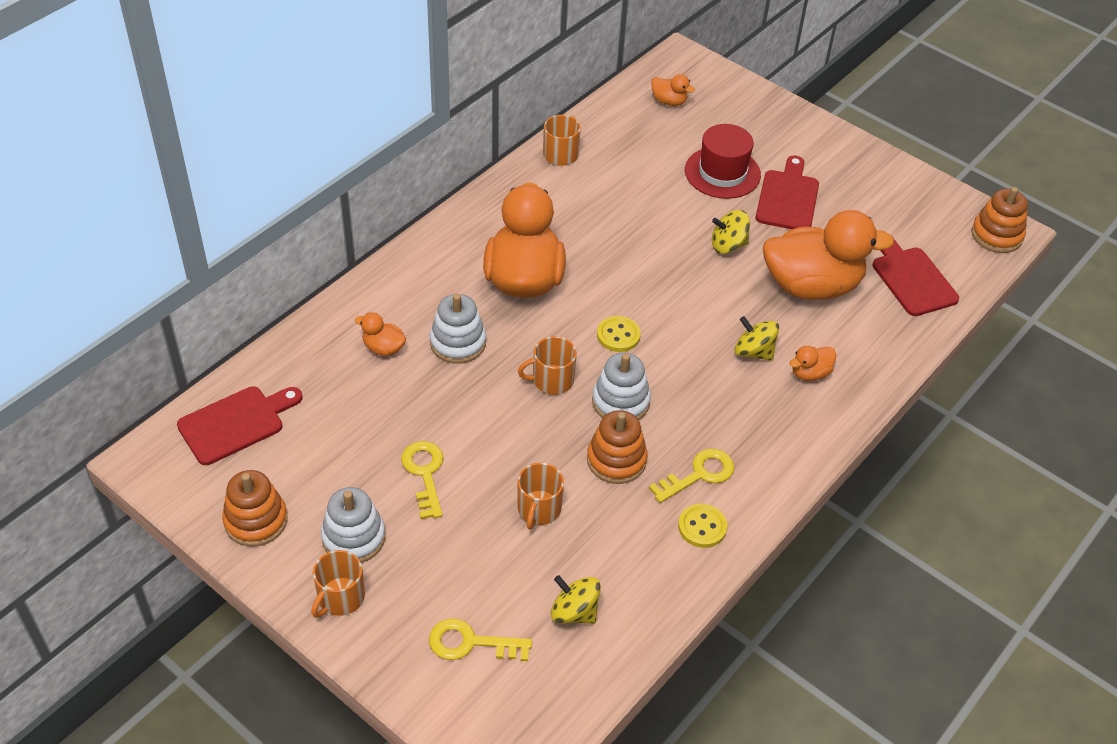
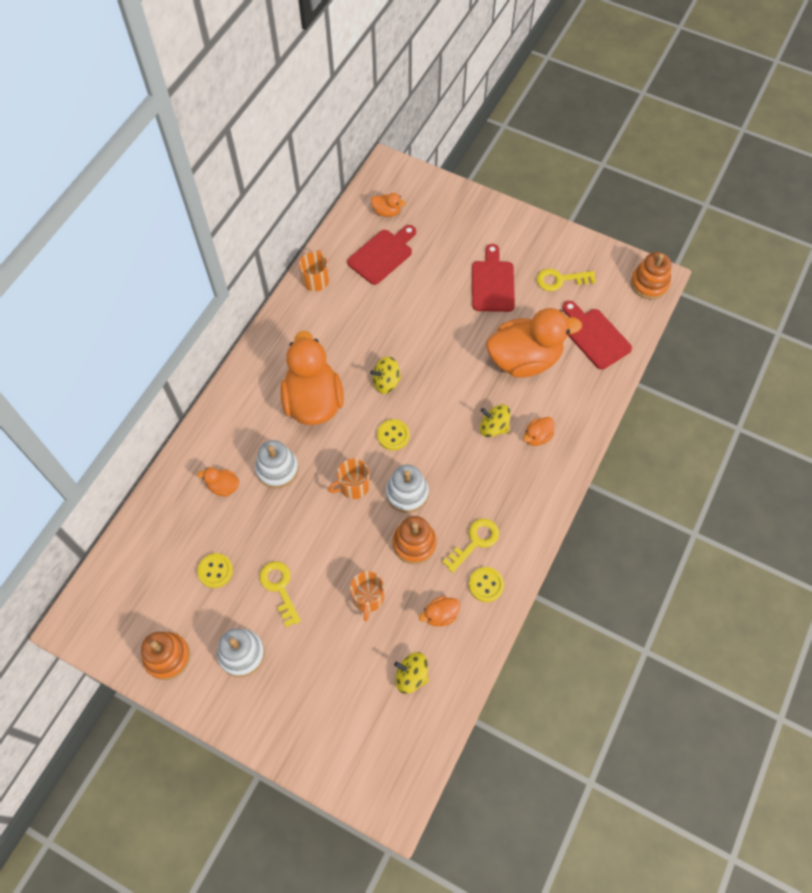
camera: 10 degrees left, 15 degrees up
red cutting board [177,386,303,465] -> red cutting board moved to [347,225,416,285]
orange mug [311,550,365,618] -> none
yellow key [429,618,532,661] -> yellow key moved to [537,269,596,291]
red hat [685,124,761,199] -> none
yellow spinning top [712,210,750,254] -> yellow spinning top moved to [370,357,401,394]
none -> yellow button [197,553,233,588]
none -> orange duck [419,596,460,626]

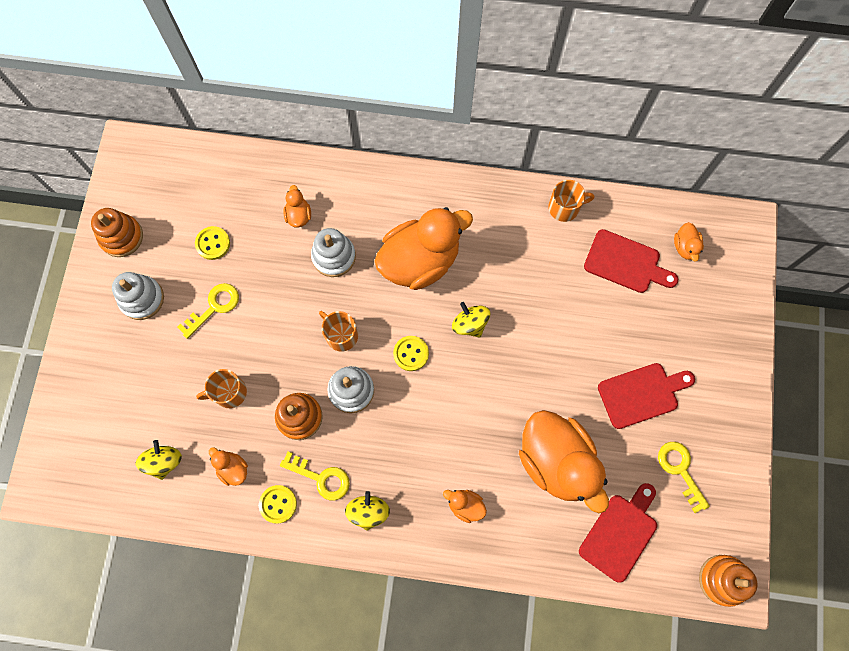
camera: 70 degrees right, 10 degrees up
yellow spinning top [480,405,511,437] -> yellow spinning top moved to [345,491,390,531]

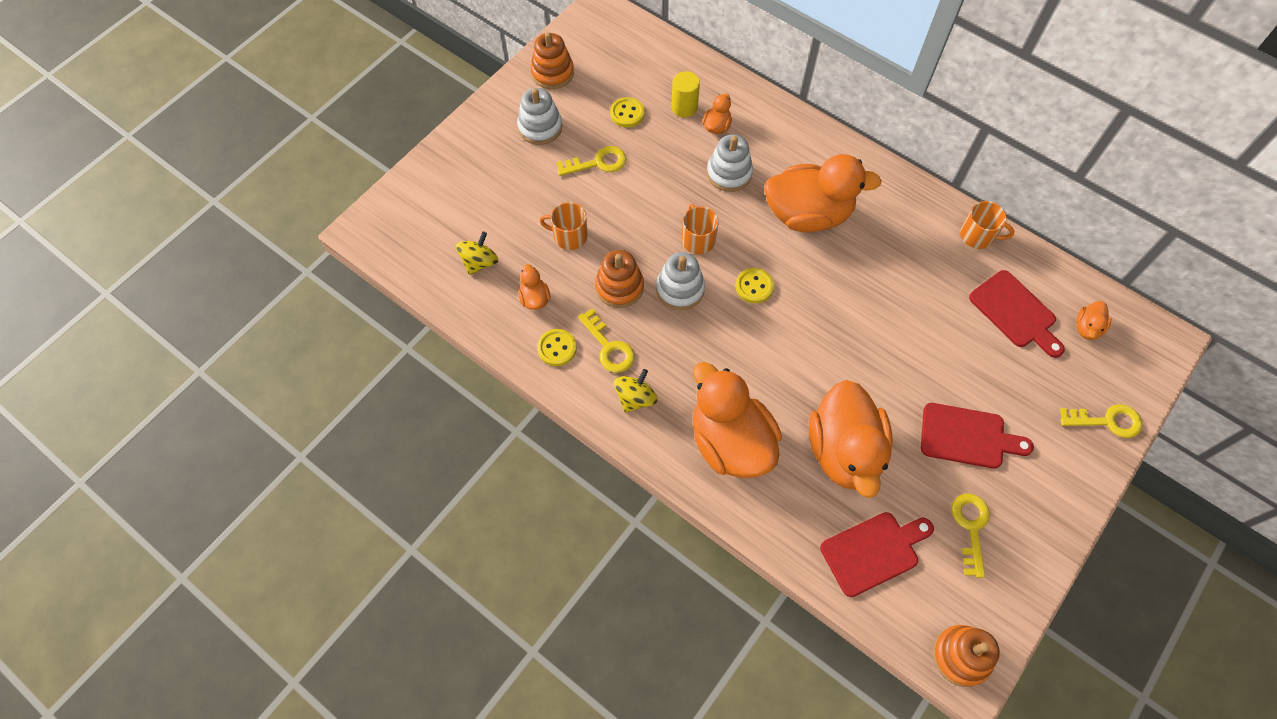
camera: 30 degrees right, 10 degrees down
orange duck [443,490,487,523] -> orange duck [693,362,782,478], size x2.38
yellow spinning top [452,302,490,338] -> none
none -> yellow cylinder [671,71,700,118]
none -> yellow key [1060,404,1142,438]

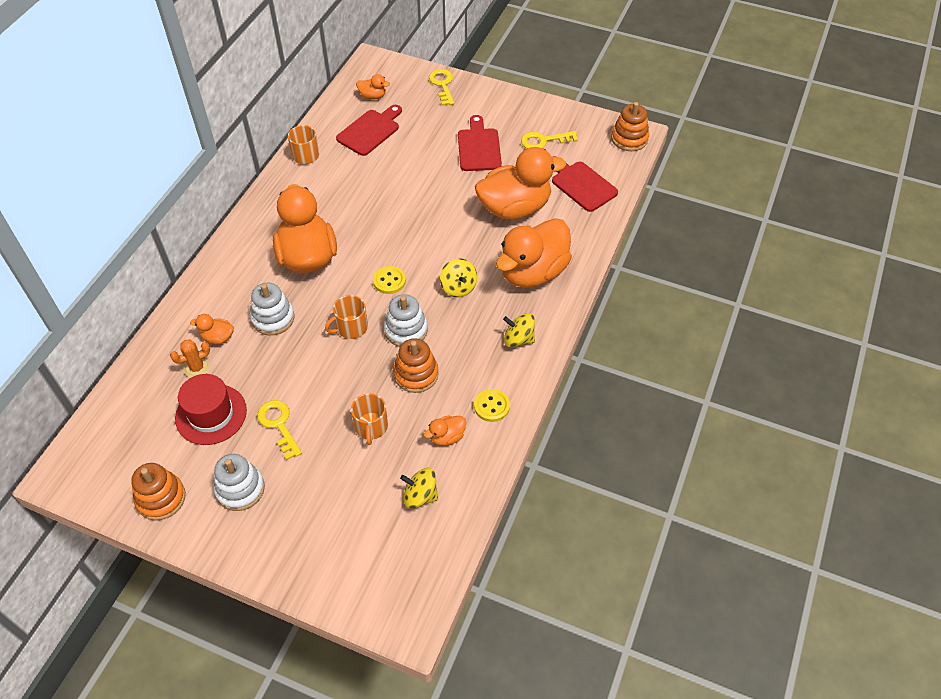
camera: 105 degrees left, 10 degrees down
yellow key [578,308,634,373] -> none
yellow button [610,97,645,127] -> red hat [175,374,247,445]
yellow cylinder [671,71,700,118] -> orange cactus [170,339,210,378]
none -> yellow spinning top [440,258,477,297]

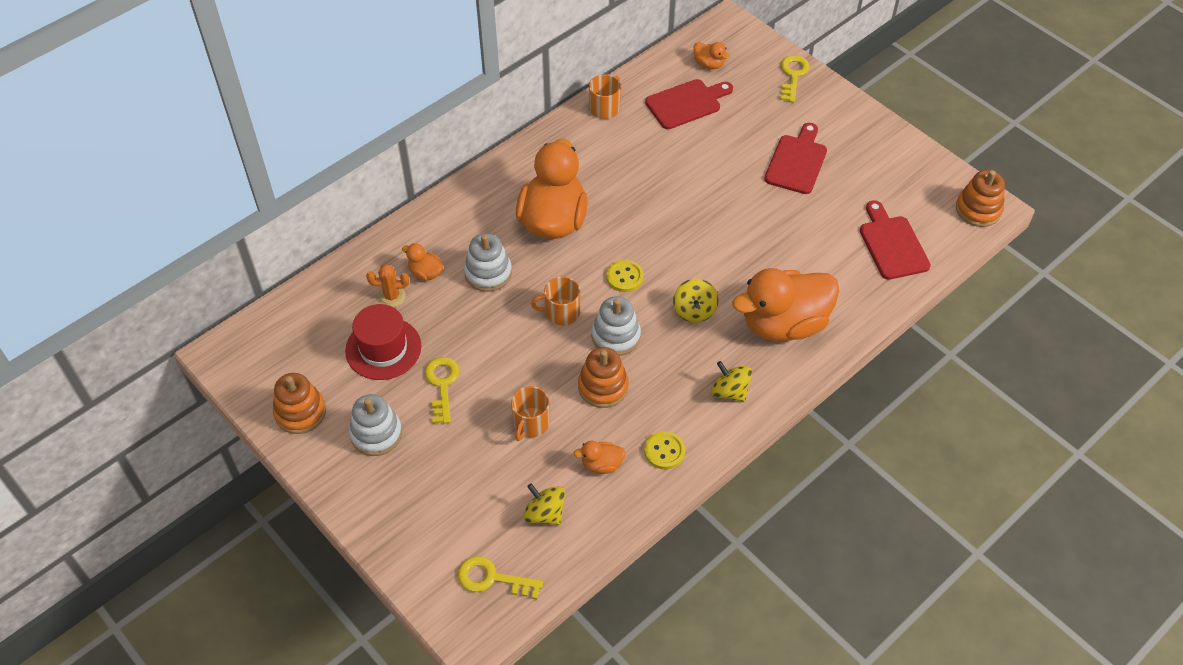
camera: 25 degrees right, 0 degrees up
orange duck [475,147,566,219] -> none
yellow key [521,131,578,149] -> yellow key moved to [458,556,543,599]

